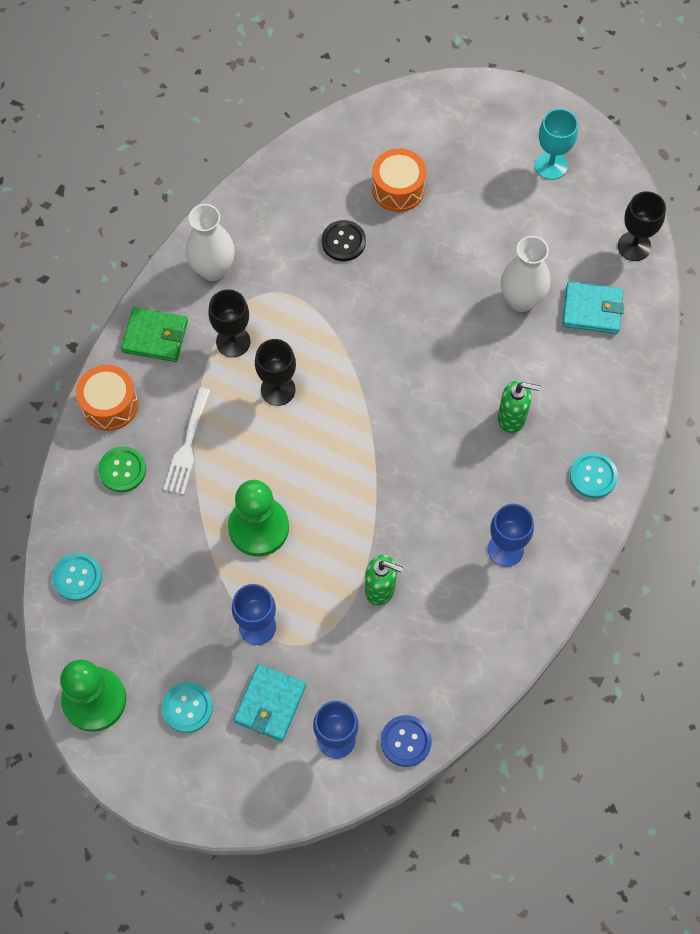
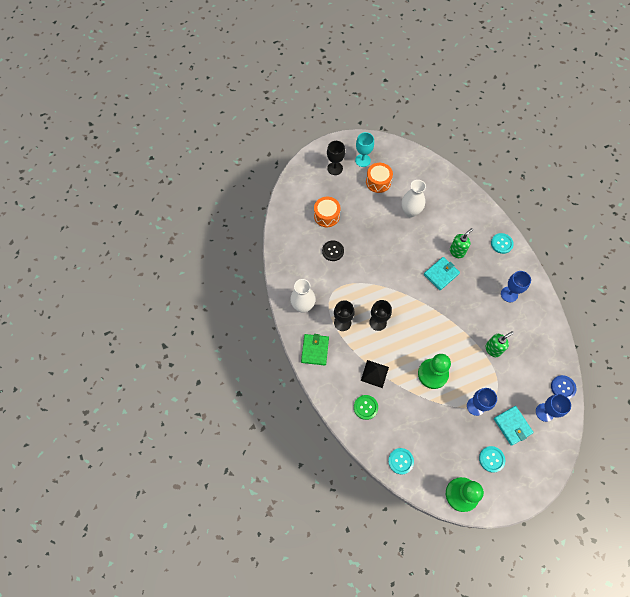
camera: 50 degrees left, 0 degrees up
orange drum [76,365,138,431] -> orange drum moved to [366,163,393,193]
green wallet [121,307,188,362] -> green wallet turned 45 degrees counterclockwise [301,334,329,365]
white fork [163,387,211,495] -> black pyramid [361,360,389,388]
turquoise wallet [562,282,624,334] -> turquoise wallet moved to [424,257,460,290]
black goblet [618,191,666,261] -> black goblet moved to [327,141,345,175]

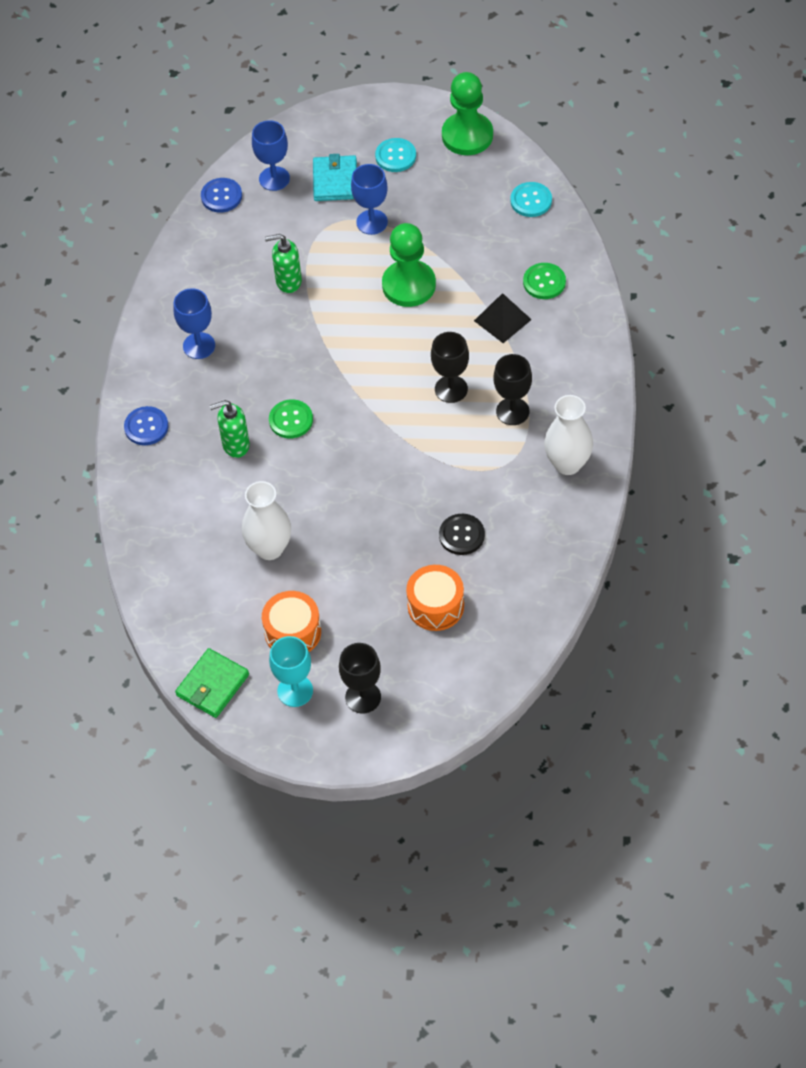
camera: 150 degrees left, 10 degrees down
green wallet [301,334,329,365] -> green wallet moved to [175,648,249,718]
turquoise wallet [424,257,460,290] -> green button [269,399,313,439]
turquoise button [491,233,514,254] -> blue button [124,406,169,445]

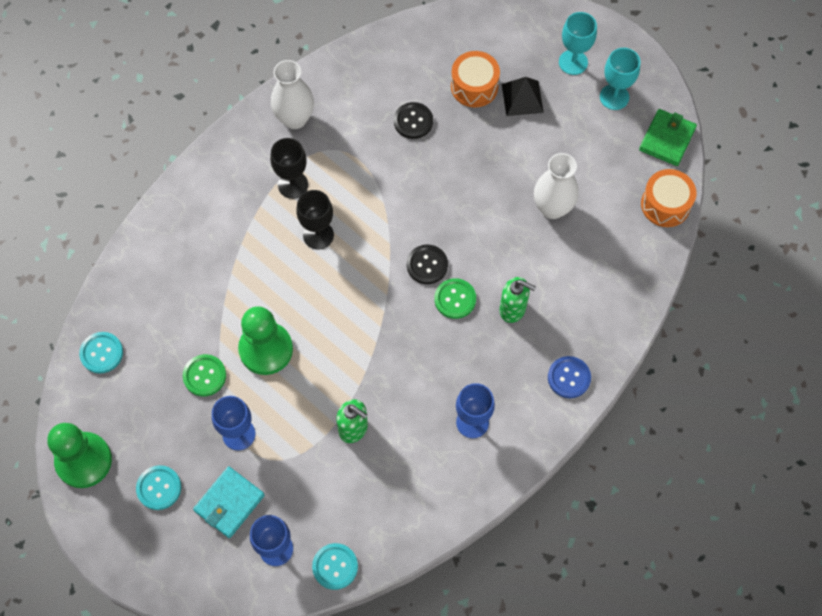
camera: 145 degrees left, 10 degrees up
green wallet [175,648,249,718] -> green wallet turned 45 degrees counterclockwise [639,109,697,166]
blue button [201,178,242,213] -> turquoise button [312,543,358,590]
orange drum [262,591,321,652] -> orange drum moved to [641,169,696,227]
black goblet [339,643,381,714] -> turquoise goblet [559,12,597,75]
black pyramid [474,293,532,343] -> black pyramid moved to [502,77,544,116]
green button [523,263,566,299] -> green button moved to [183,354,226,396]
none -> black button [407,245,448,284]

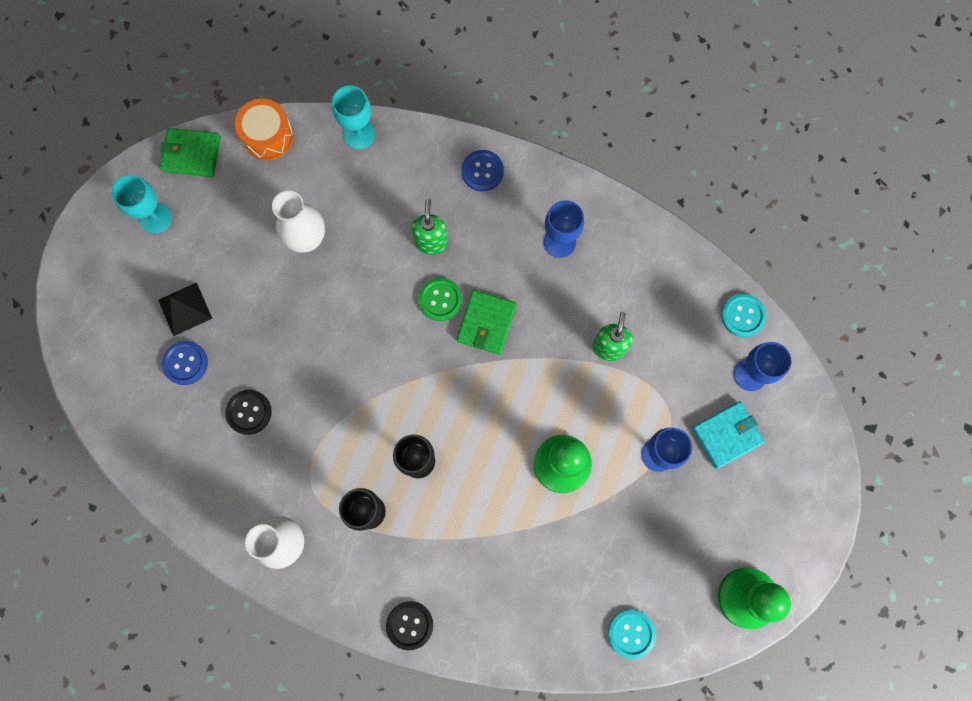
camera: 110 degrees left, 10 degrees up
turquoise button [136,465,181,510] -> none
green button [183,354,226,396] -> none
turquoise wallet [193,466,265,538] -> turquoise wallet turned 45 degrees counterclockwise [692,401,765,469]
black button [407,245,448,284] -> black button moved to [386,601,433,650]
orange drum [451,51,500,107] -> blue button [162,341,208,385]
turquoise goblet [559,12,597,75] -> turquoise goblet moved to [332,85,375,149]
none -> green wallet [457,290,517,355]

